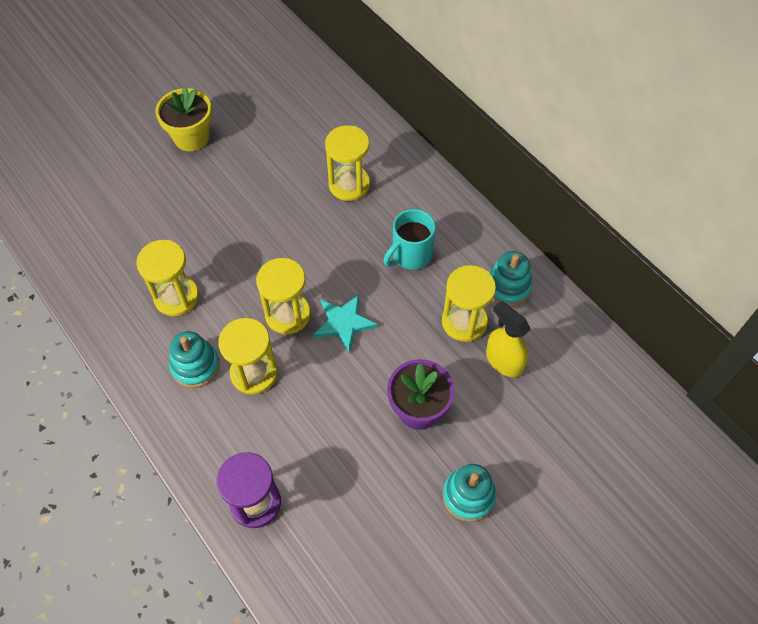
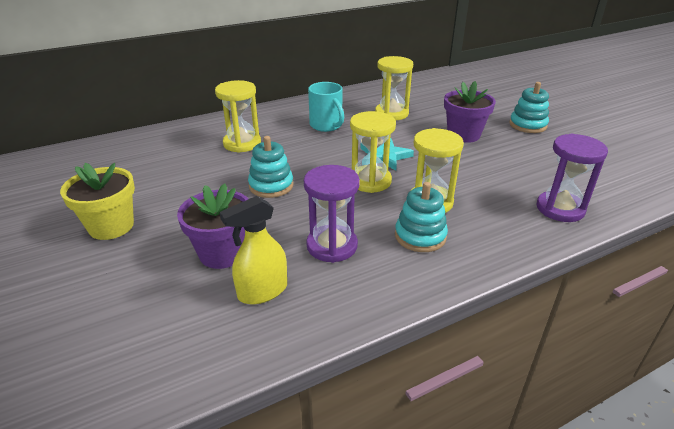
camera: 80 degrees left, 25 degrees down
yellow hourglass [136,240,199,316] -> purple hourglass [304,165,360,263]
yellow spray bottle [486,301,530,377] -> yellow spray bottle moved to [220,196,287,304]
turquoise stacking toy [489,251,533,307] -> turquoise stacking toy moved to [248,136,294,198]
none -> purple flower pot [177,183,248,269]

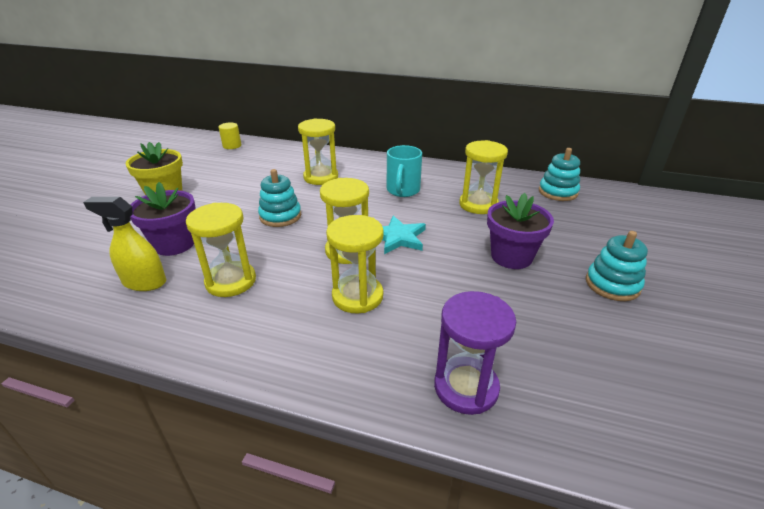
camera: 45 degrees right, 0 degrees up
purple hourglass [304,165,360,263] -> yellow hourglass [186,203,256,297]
turquoise stacking toy [395,182,448,252] -> turquoise stacking toy moved to [539,148,580,201]
none -> yellow cylinder [218,123,241,149]

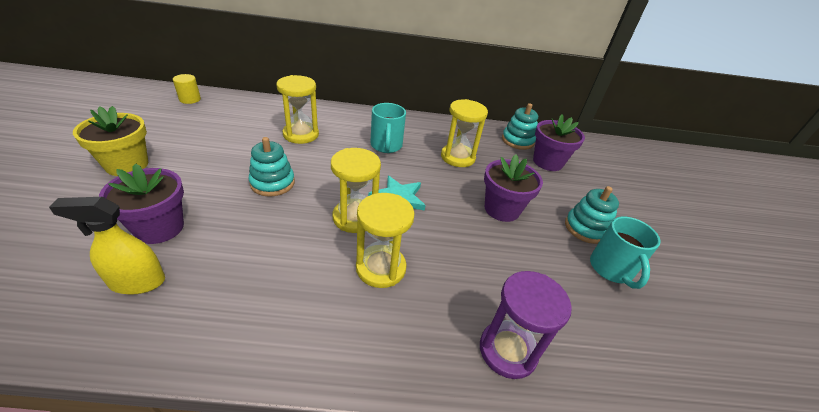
camera: 20 degrees left, 5 degrees up
yellow hourglass [186,203,256,297] -> none
none -> purple flower pot [533,114,585,171]
none -> turquoise mug [590,216,661,289]

